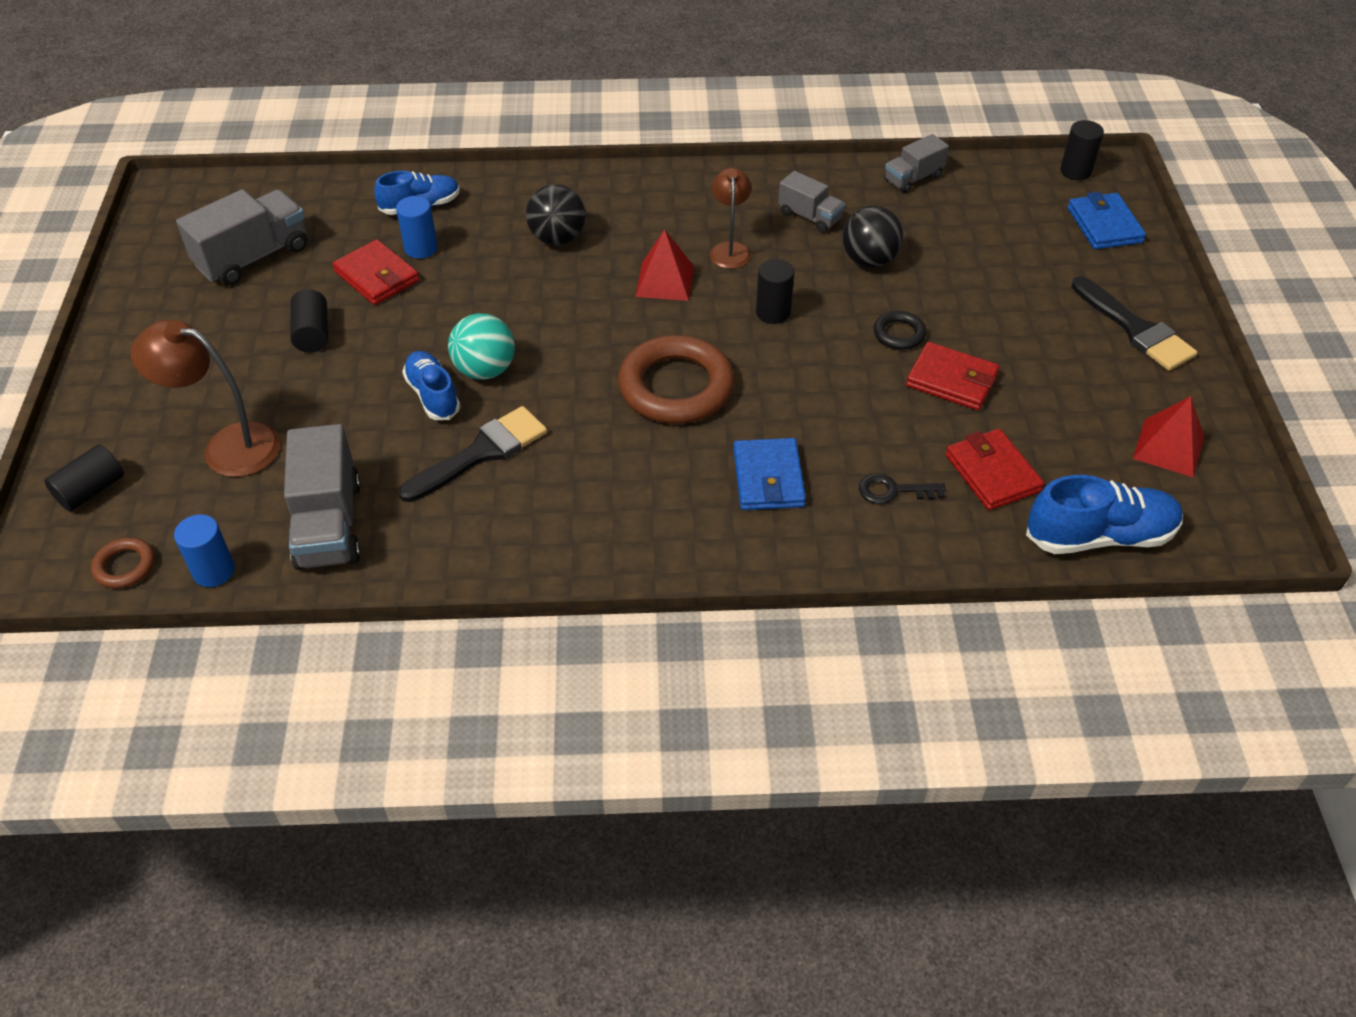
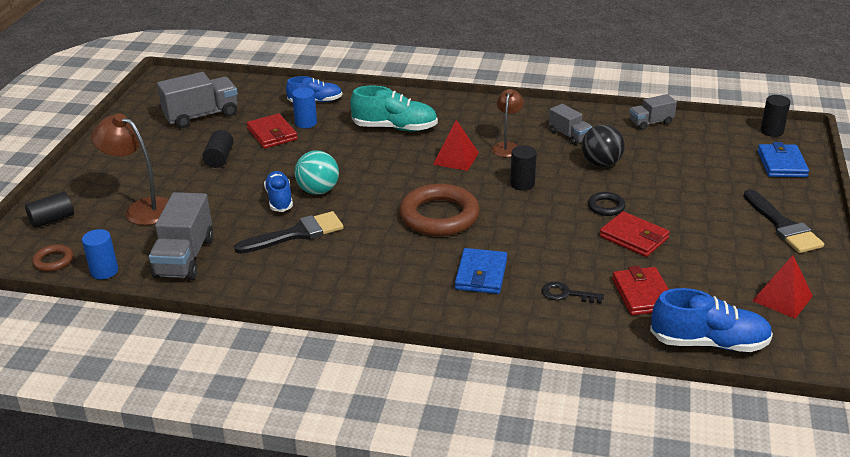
camera: 15 degrees right, 15 degrees down
black ball [526,184,586,246] -> turquoise shoe [350,86,438,131]

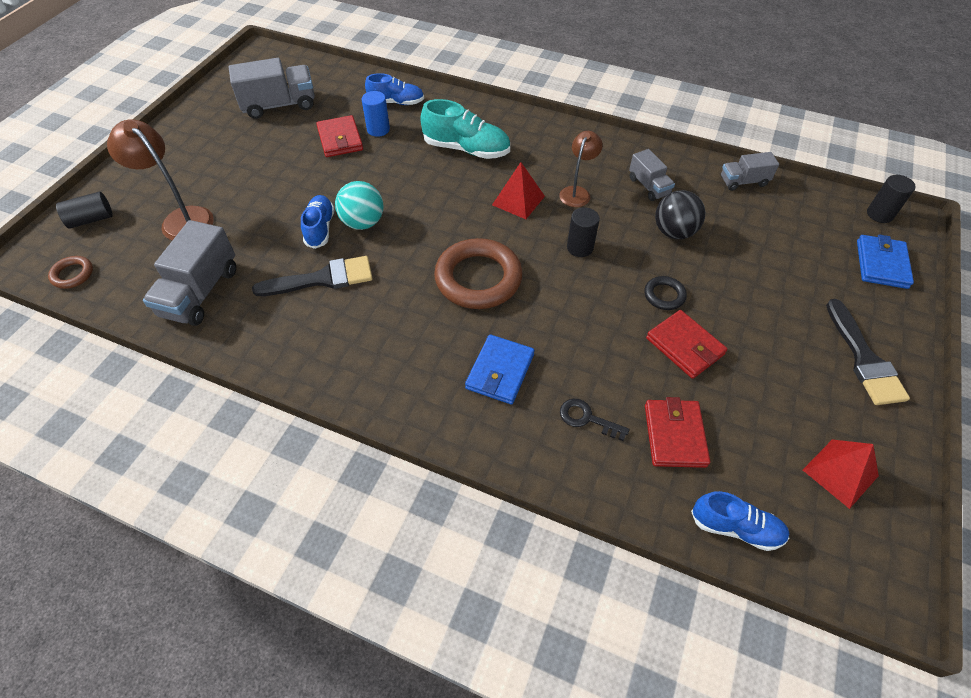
camera: 10 degrees right, 20 degrees up
blue cylinder [82,229,118,280] -> none
black cylinder [203,130,234,168] -> none
blue shoe [650,288,773,352] -> blue shoe [691,491,789,551], size x0.67

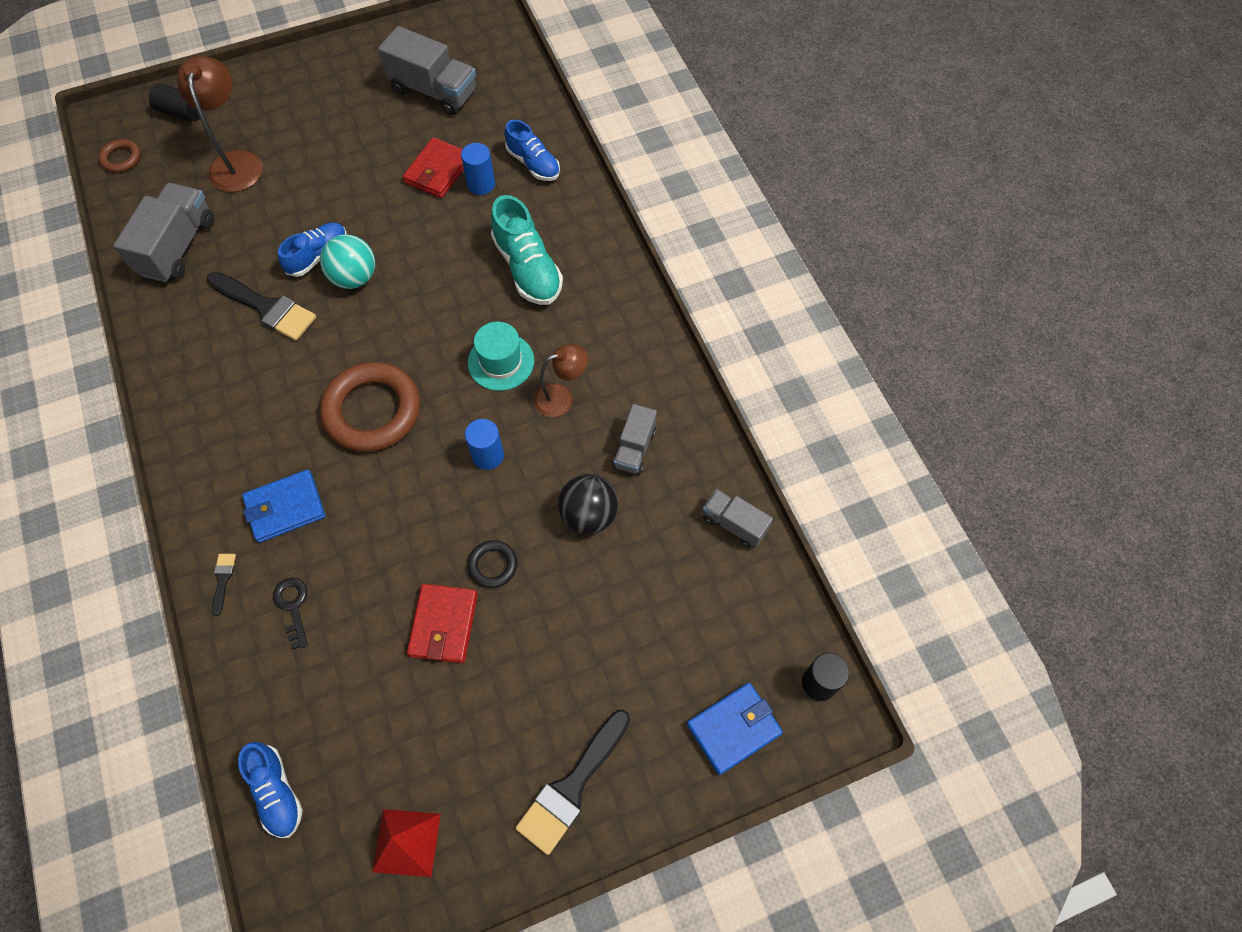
camera: 45 degrees right, 10 degrees up
grey truck [143,220,236,326] -> grey truck turned 135 degrees clockwise [113,183,214,282]
red pyramid [492,162,545,219] -> turquoise hat [468,322,534,391]
black cylinder [567,207,600,257] -> blue cylinder [465,419,504,470]
red wallet [645,397,710,468] -> none
none -> black brush [212,554,236,616]

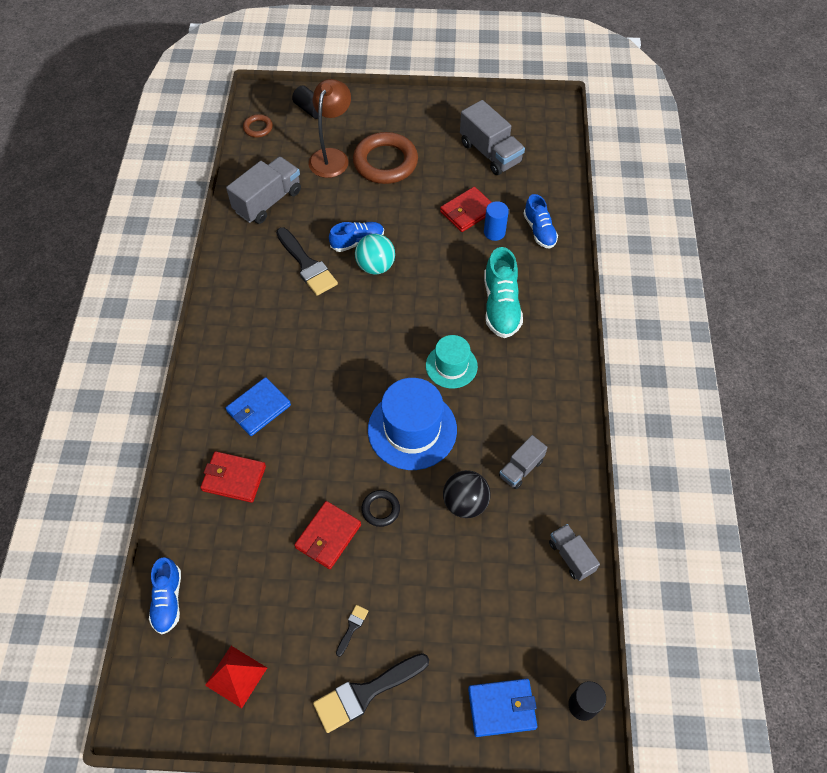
camera: 25 degrees right, 5 degrees down
black brush [212,554,236,616] -> black brush moved to [336,605,368,657]
blue wallet [242,470,325,543] -> blue wallet turned 45 degrees counterclockwise [226,377,291,436]
black key [273,578,308,650] -> red wallet [200,451,266,503]
brown ring [320,362,420,452] -> brown ring moved to [353,132,418,184]
blue cylinder [465,419,504,470] -> blue hat [368,378,457,470]
brown lamp [534,344,588,417] -> none

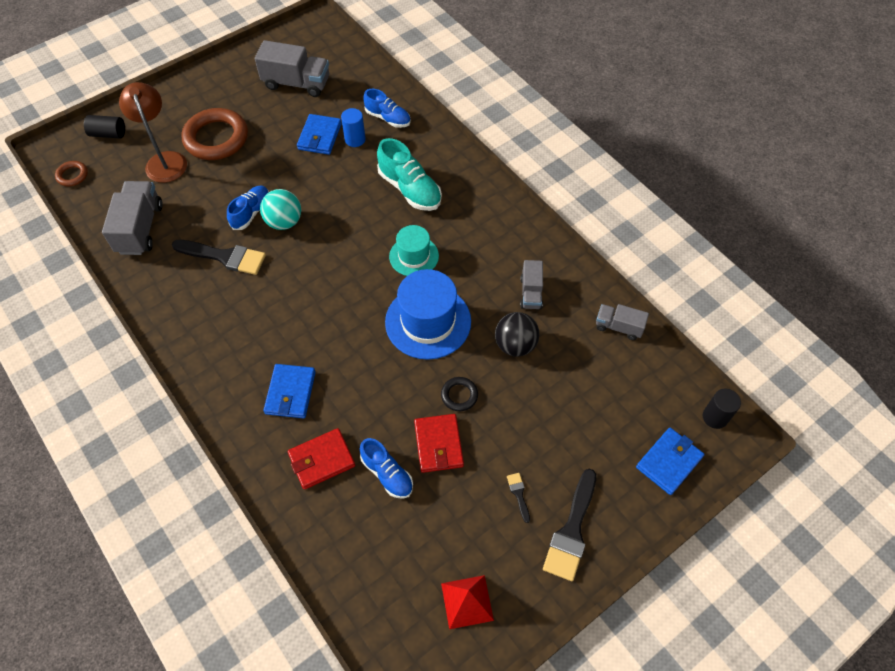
camera: 40 degrees left, 0 degrees up
blue shoe [149,557,181,634] -> blue shoe moved to [360,438,413,499]
red wallet [440,187,492,232] -> blue wallet [297,114,342,155]

